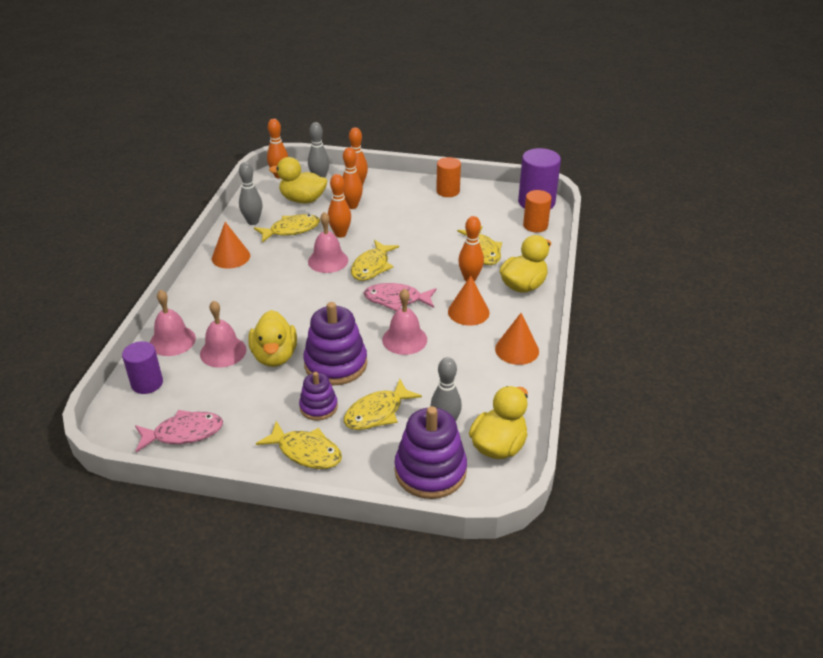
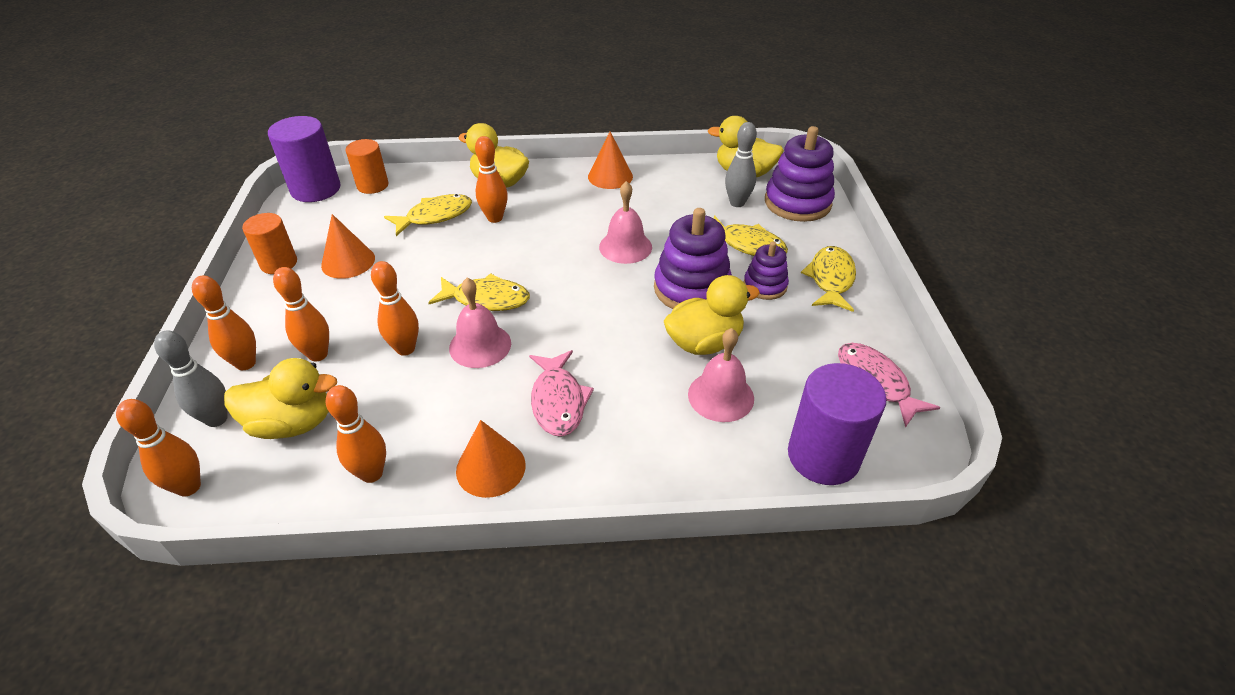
camera: 105 degrees left, 5 degrees up
purple cylinder [122,341,163,394] -> purple cylinder [788,363,886,485], size x1.55
pink bell [150,290,196,356] -> none
grey bowling pin [239,162,263,225] -> orange bowling pin [326,385,386,483]
yellow fish [254,214,320,243] -> none
yellow duck [269,157,328,203] -> yellow duck turned 90 degrees counterclockwise [224,358,337,439]
pink fish [364,283,437,311] -> pink fish moved to [529,350,594,436]
orange cone [448,276,490,326] -> orange cone moved to [321,214,375,279]

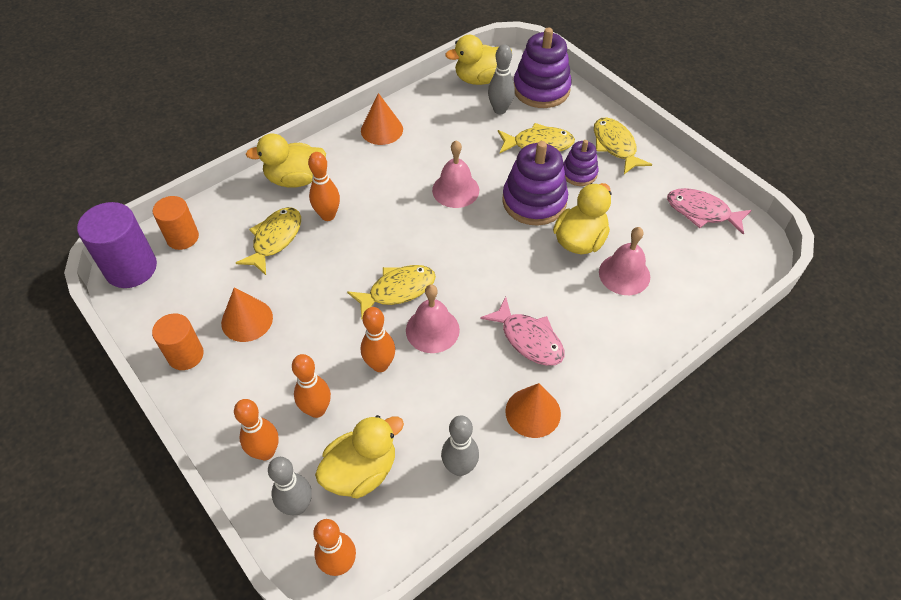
camera: 35 degrees left, 10 degrees up
orange bowling pin [326,385,386,483] -> grey bowling pin [441,415,479,476]
purple cylinder [788,363,886,485] -> none

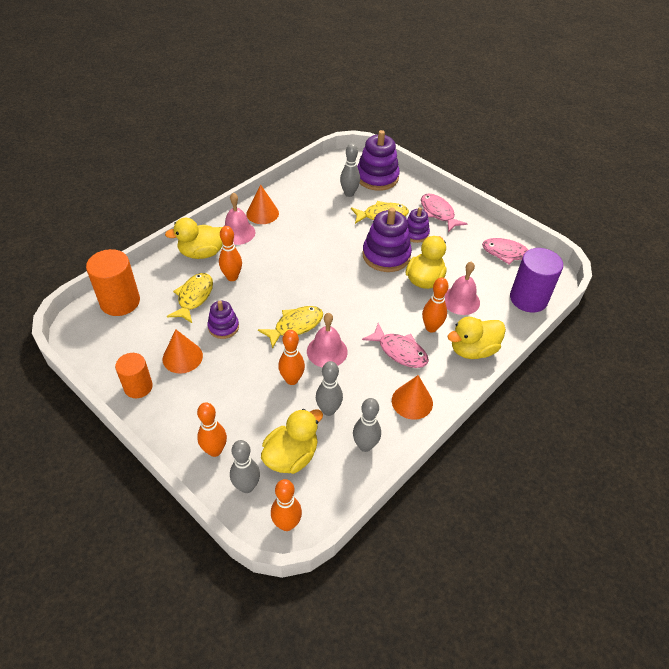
camera: 10 degrees left, 5 degrees down
purple cylinder [77,202,157,288] -> purple cylinder moved to [510,248,563,313]
orange cylinder [153,196,199,250] -> orange cylinder [86,249,140,316], size x1.55
orange bowling pin [292,354,331,418] -> orange bowling pin moved to [422,277,449,333]
pink bell [432,140,479,208] -> pink bell moved to [225,193,255,245]
yellow duck [445,35,512,85] -> yellow duck moved to [448,317,506,359]
yellow fish [594,117,652,174] -> pink fish [421,194,468,232]
none -> purple stacking toy [207,301,239,339]
none -> grey bowling pin [316,361,343,416]

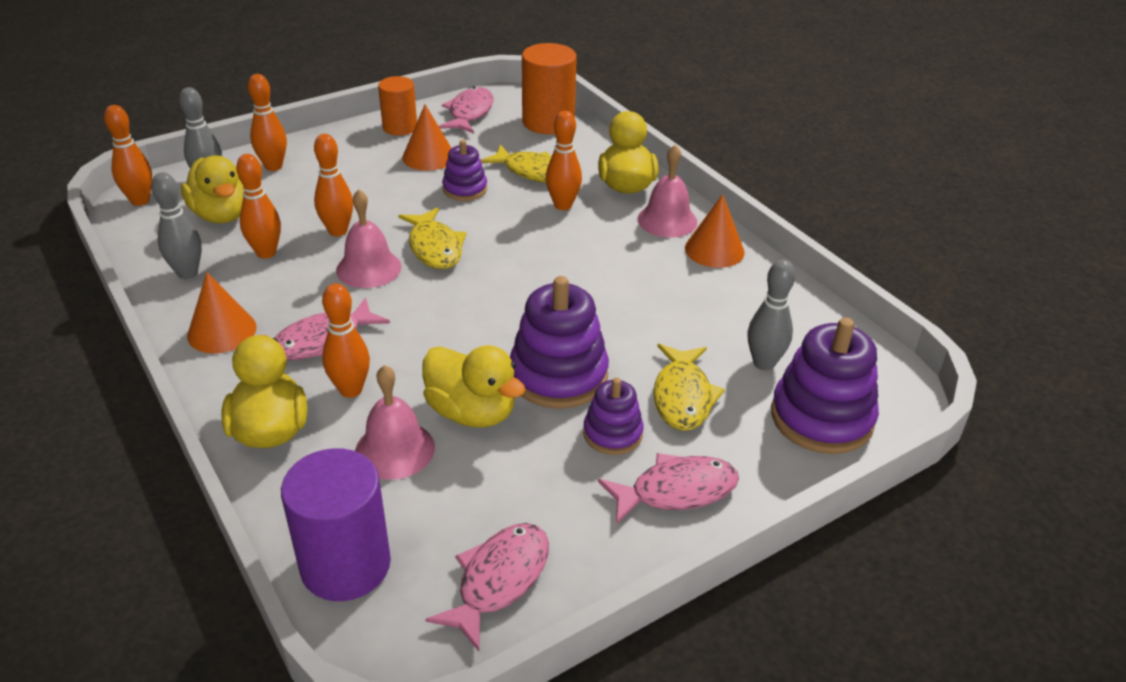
camera: 105 degrees right, 10 degrees down
grey bowling pin [316,361,343,416] -> orange bowling pin [236,154,281,259]
none -> pink fish [439,87,493,133]

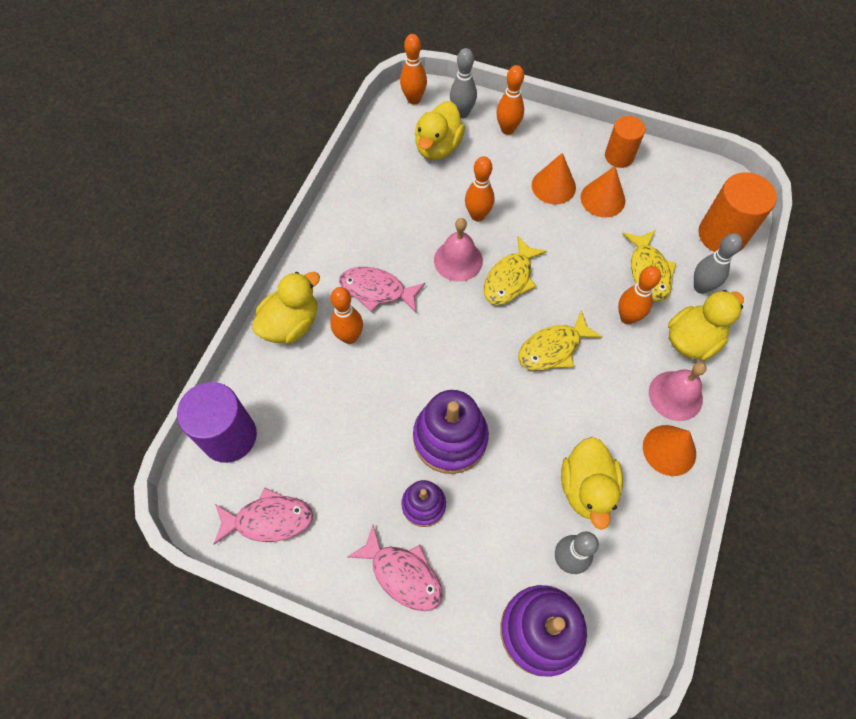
camera: 55 degrees right, 25 degrees up
grey bowling pin [151,172,202,279] -> grey bowling pin moved to [694,233,743,294]
orange cone [187,272,257,354] -> orange cone moved to [532,153,576,204]
orange bowling pin [236,154,281,259] -> none
pink bell [355,365,435,480] -> none
yellow duck [422,345,526,428] -> yellow duck moved to [561,437,623,530]
pink fish [439,87,493,133] -> none
purple stacking toy [442,140,487,201] -> none
yellow fish [653,344,725,431] -> yellow fish moved to [518,310,603,370]

